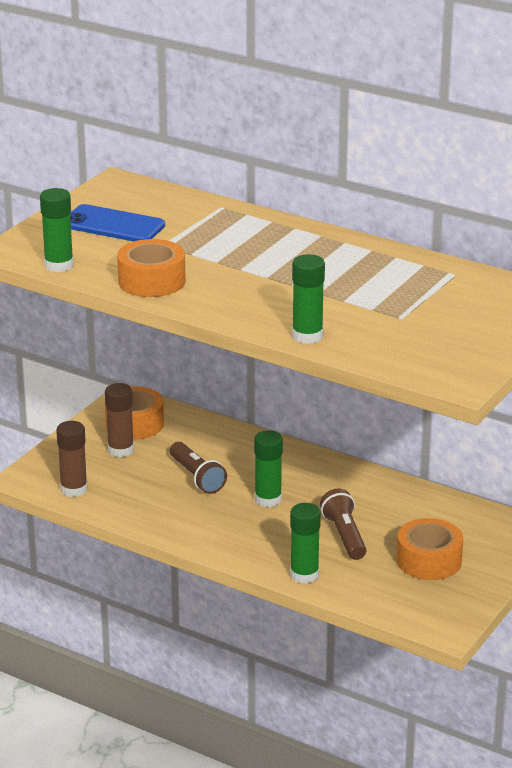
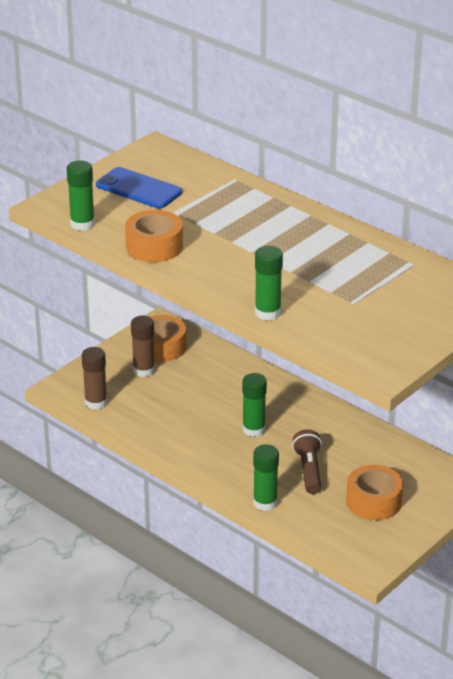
camera: 10 degrees right, 5 degrees up
brown flashlight [170,442,227,494] -> none

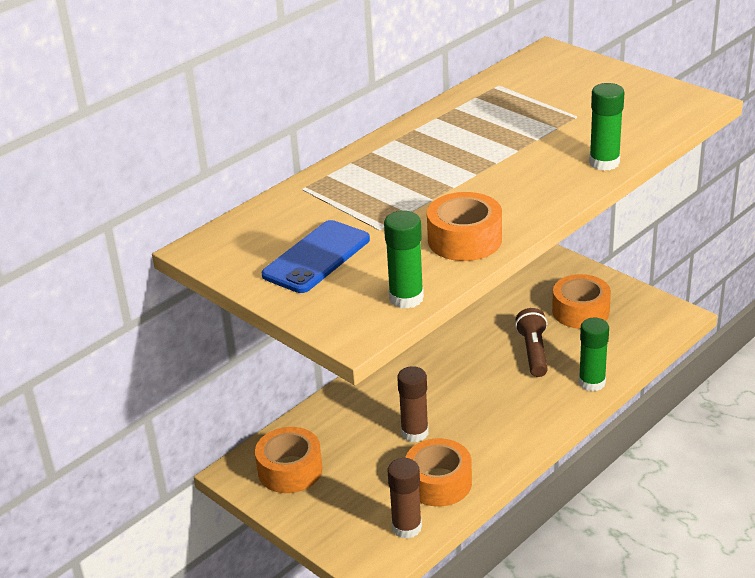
camera: 85 degrees left, 0 degrees up
brown glue stick [131,316,155,377] -> brown glue stick moved to [397,366,429,442]
green glue stick [242,373,267,437] -> none
brown flashlight [292,429,322,494] -> brown flashlight turned 90 degrees clockwise [515,308,548,377]
none -> orange tape [405,438,472,507]

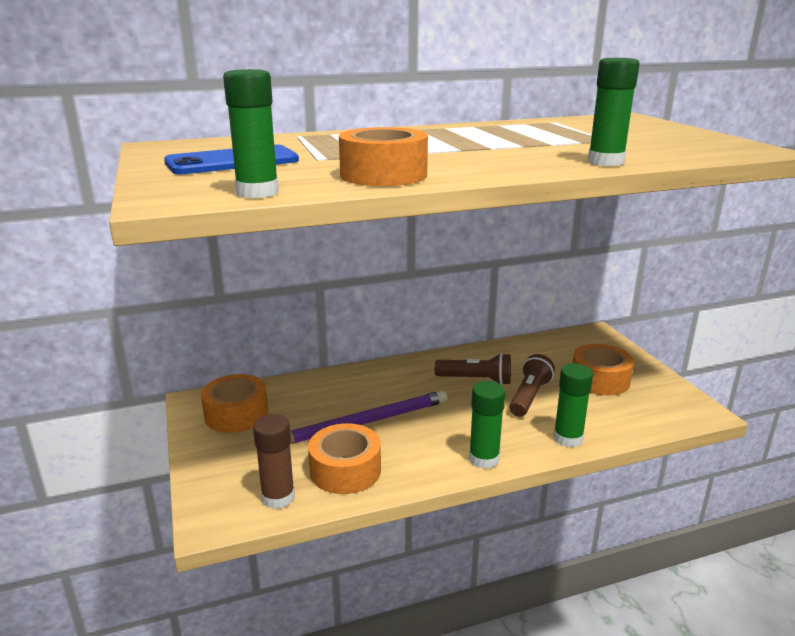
camera: 25 degrees right, 10 degrees down
brown glue stick [397,366,429,442] -> purple pencil [290,390,447,444]
none -> brown flashlight [435,353,511,385]
none -> green glue stick [469,381,505,469]

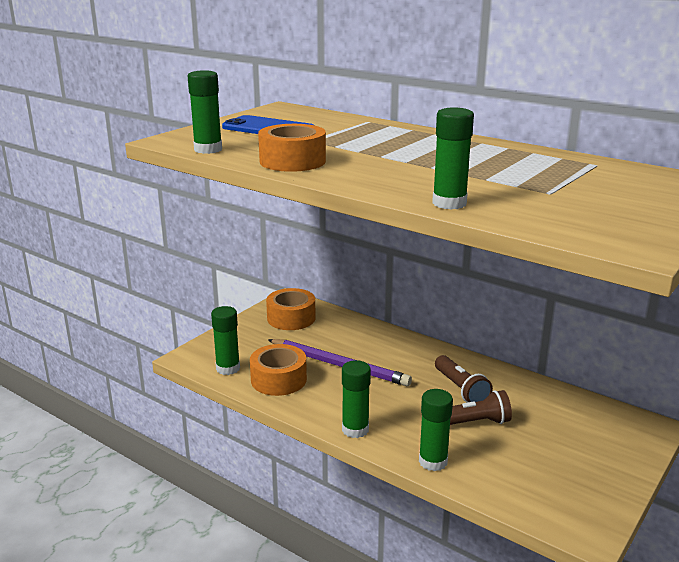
camera: 55 degrees right, 0 degrees up
brown glue stick [253,414,295,509] -> green glue stick [211,306,240,375]
orange tape [573,344,634,396] -> none

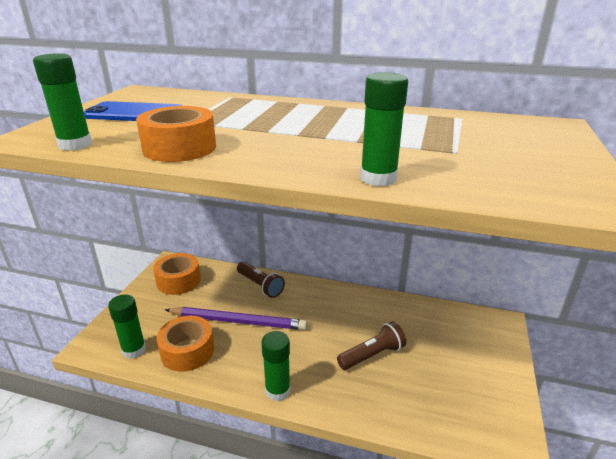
camera: 20 degrees left, 5 degrees up
green glue stick [419,389,453,471] -> none
brown flashlight [435,355,493,403] -> brown flashlight moved to [237,262,285,298]

